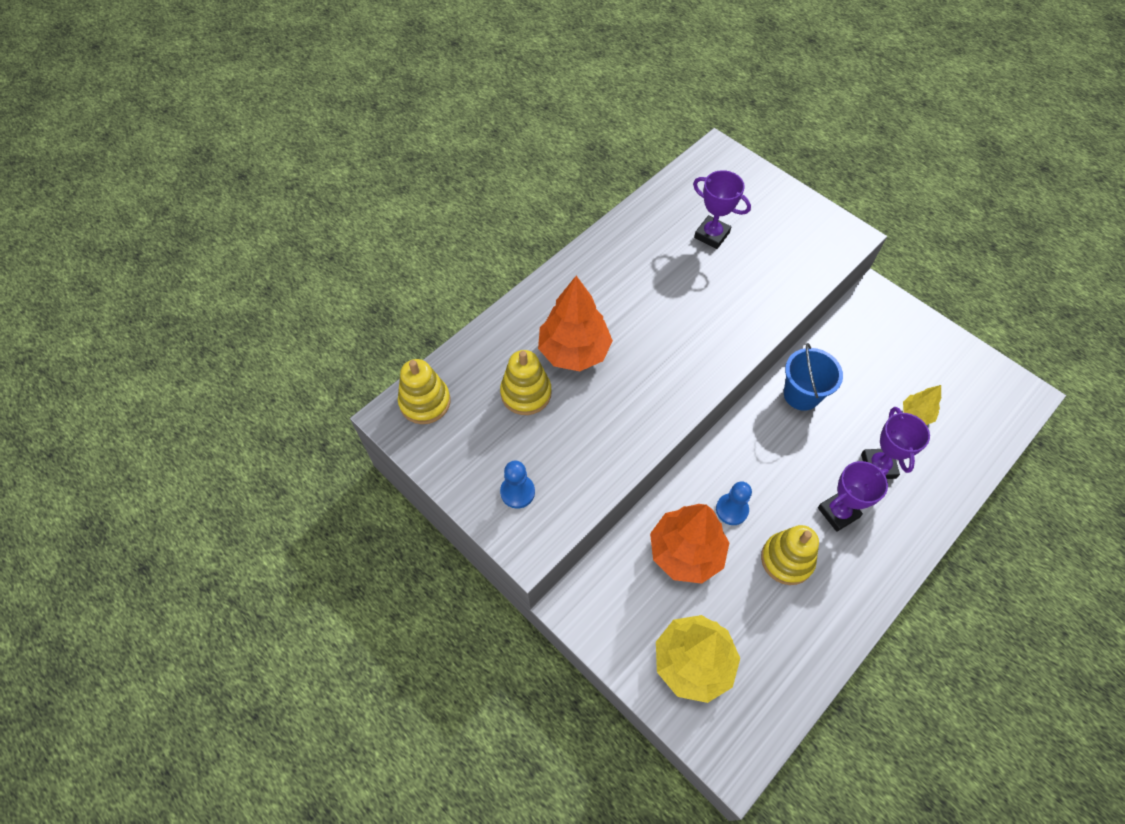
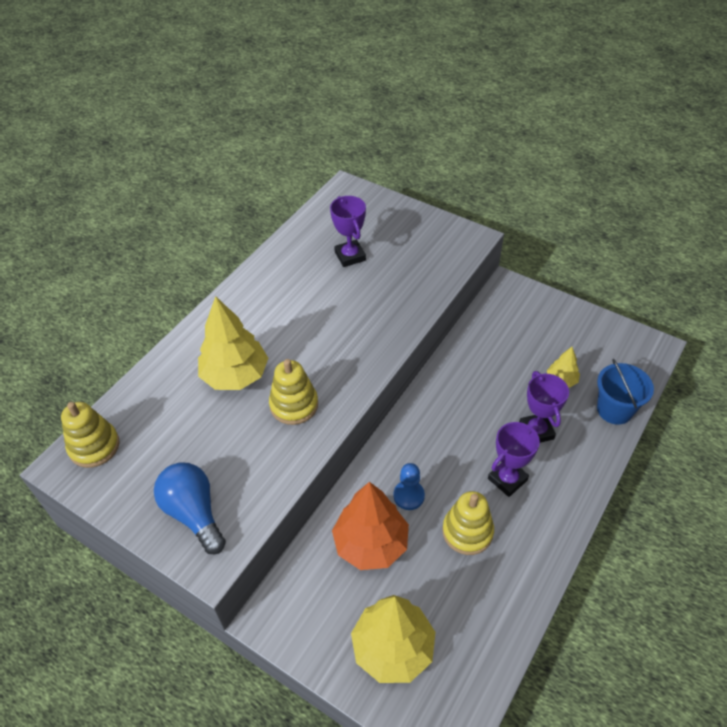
camera: 10 degrees left, 10 degrees down
yellow stacking toy [500,350,551,415] -> yellow stacking toy moved to [269,359,318,425]
blue pawn [500,461,535,509] -> blue light bulb [154,462,226,554]
orange tree [538,276,613,371] -> yellow tree [198,296,268,390]
purple trophy [693,170,751,249] -> purple trophy turned 45 degrees clockwise [330,196,366,267]
blue bucket [784,343,843,411] -> blue bucket moved to [597,359,654,425]

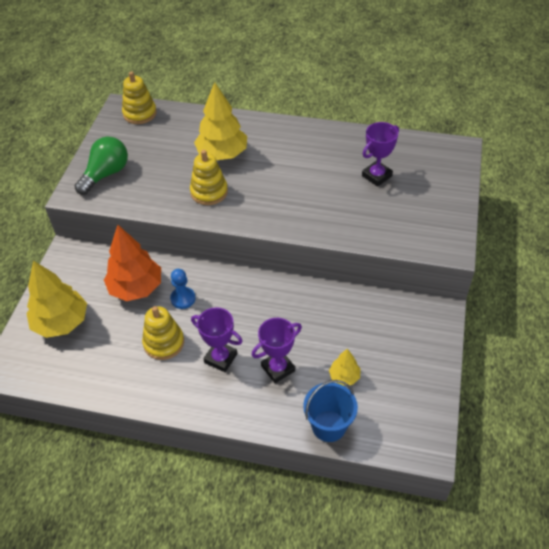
camera: 70 degrees right, 0 degrees up
blue light bulb [154,462,226,554] -> green light bulb [75,137,128,195]

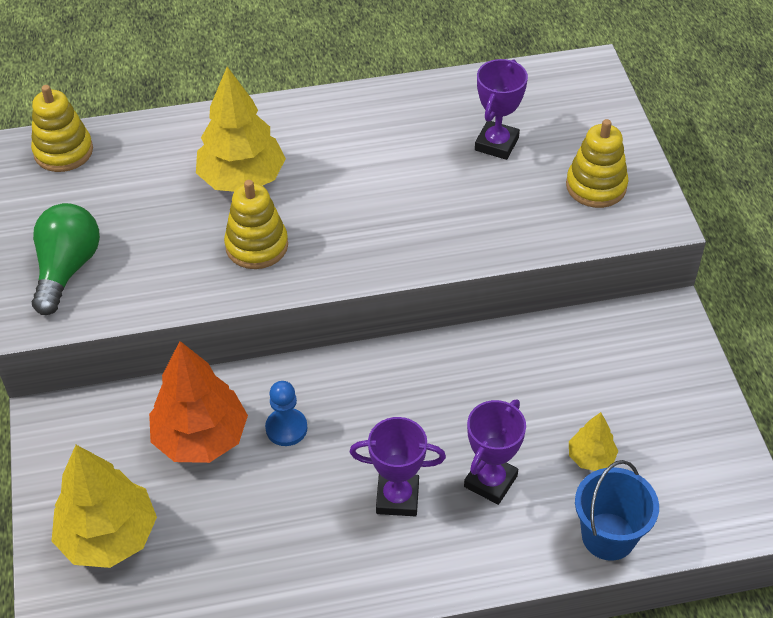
camera: 25 degrees left, 0 degrees up
yellow stacking toy [142,306,184,360] -> yellow stacking toy moved to [566,119,628,208]

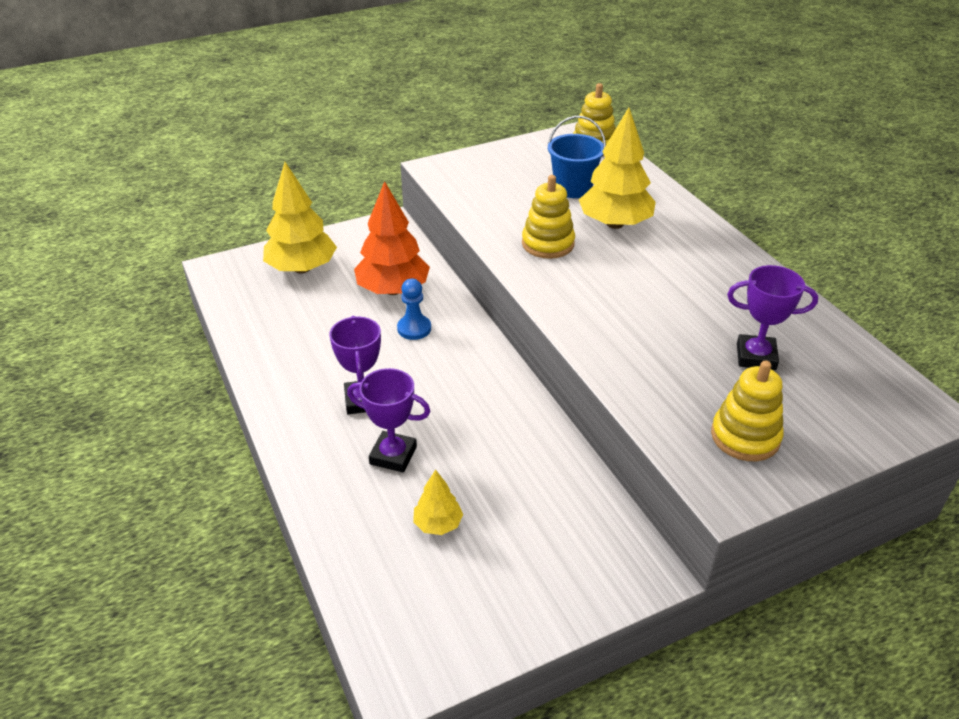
camera: 75 degrees right, 10 degrees down
green light bulb [32,203,100,315] -> none
blue bucket [575,460,659,561] -> blue bucket moved to [548,116,606,198]

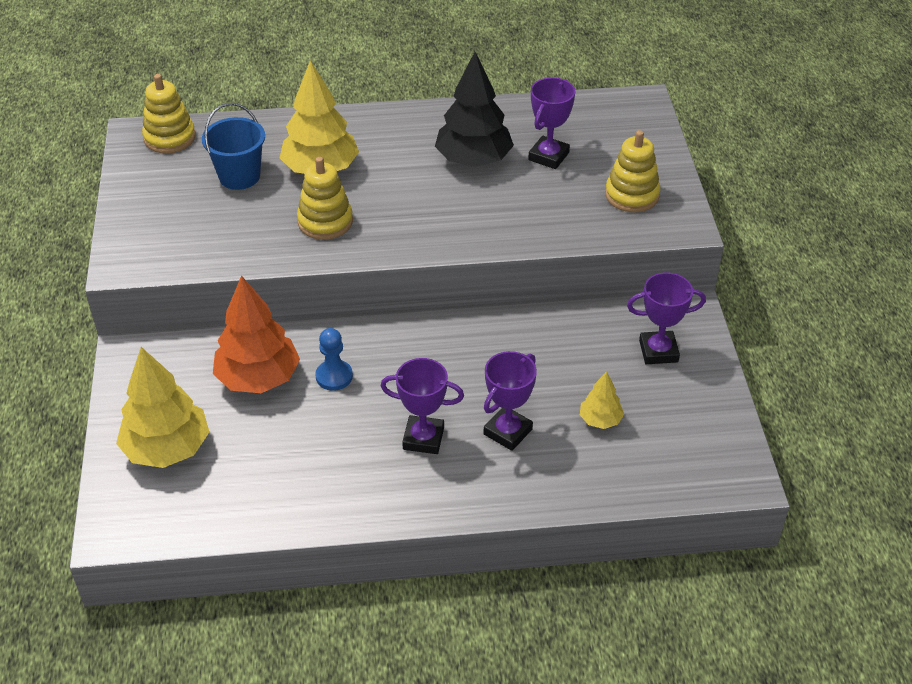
camera: 70 degrees left, 5 degrees up
none -> black tree [435,52,514,167]
none -> purple trophy [627,272,706,364]

